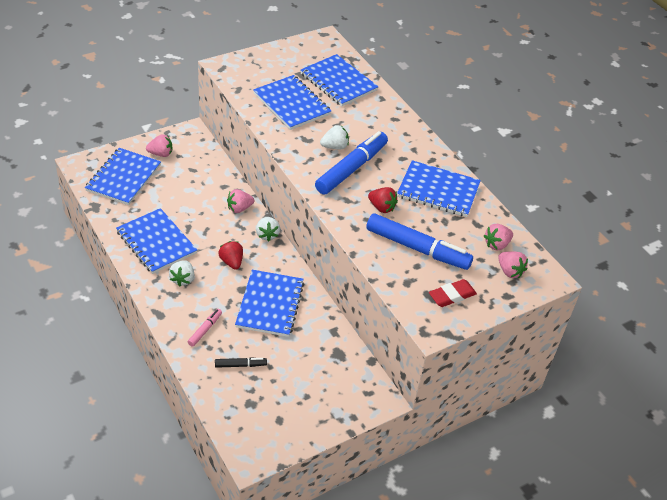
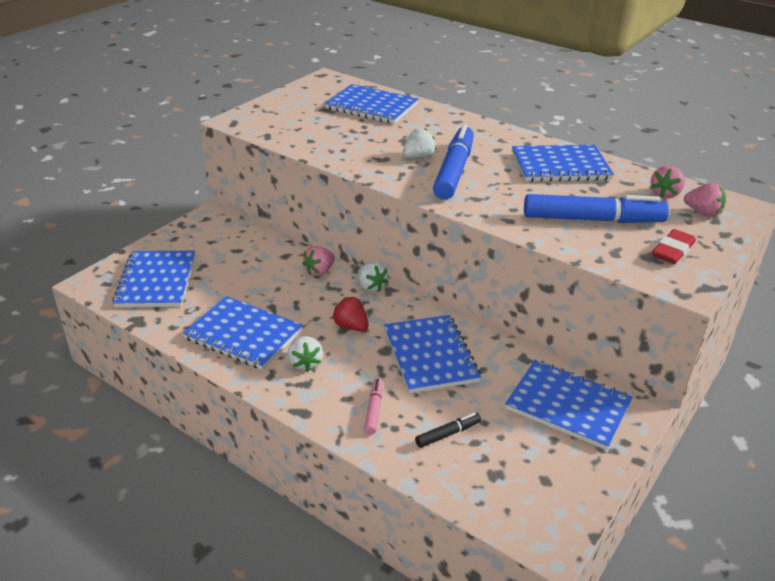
camera: 20 degrees left, 10 degrees down
pink strawberry [146,134,172,157] -> none
blue notebook [253,75,331,130] -> blue notebook moved to [505,360,633,450]
red strawberry [368,187,398,213] -> none

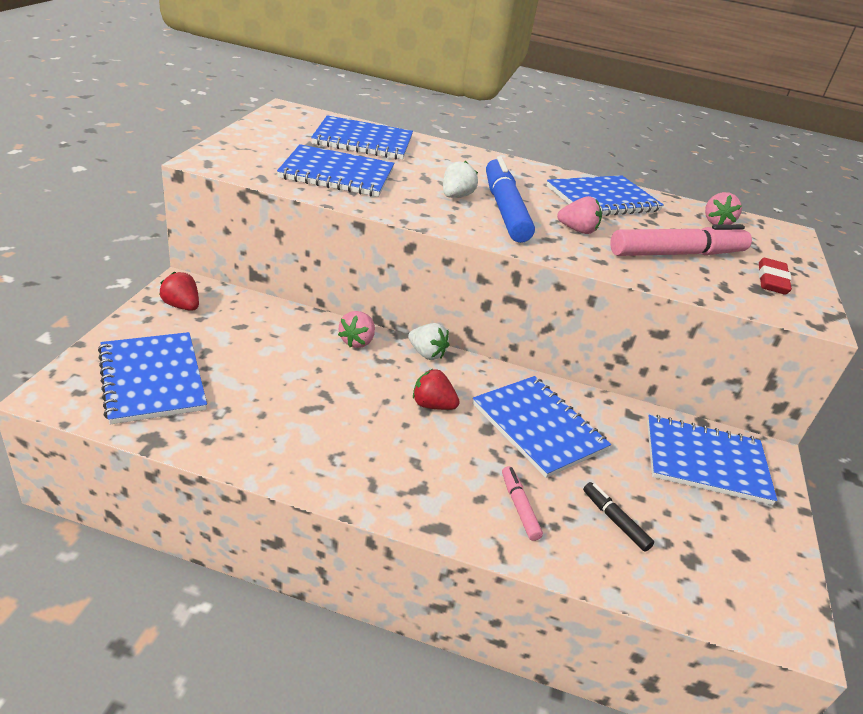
camera: 25 degrees left, 0 degrees up
blue notebook [183,296,303,370] -> blue notebook moved to [277,144,394,197]
white strawberry [287,336,323,372] -> none
black marker [415,412,481,448] -> black marker turned 75 degrees counterclockwise [583,482,654,552]
blue marker [524,194,669,223] -> pink marker [610,224,752,256]
pink strawberry [684,183,726,217] -> pink strawberry moved to [557,196,602,234]
none -> red strawberry [159,272,199,311]

